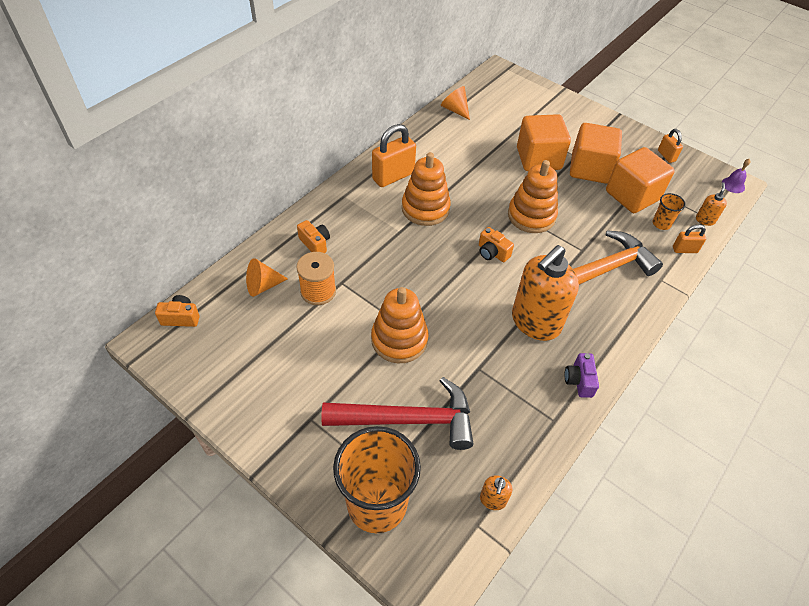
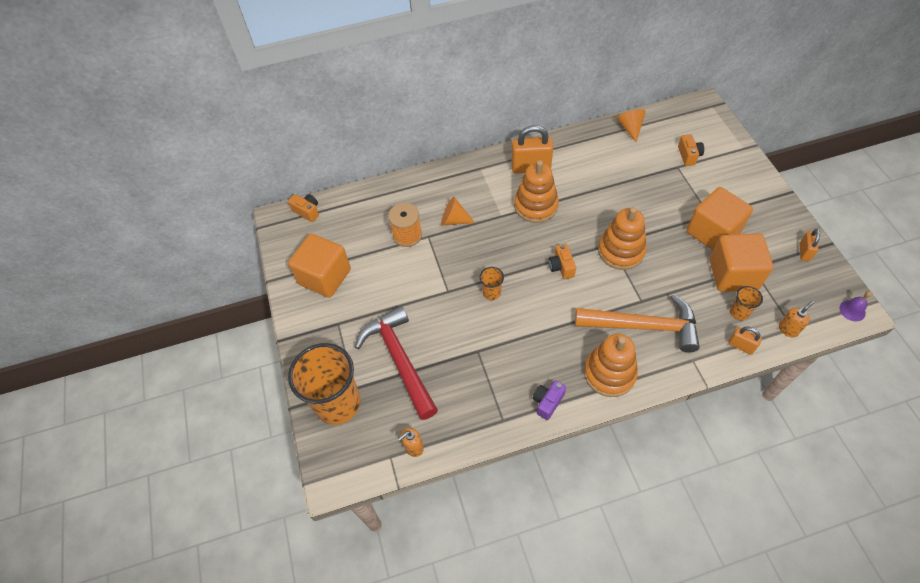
camera: 40 degrees right, 5 degrees up
orange cone [246,258,288,297] -> orange cone moved to [441,196,475,225]
orange camera [297,220,330,253] -> orange camera moved to [678,134,704,166]
red hammer [321,377,473,450] -> red hammer turned 150 degrees counterclockwise [355,305,438,420]
orange stacking toy [371,287,428,363] -> orange stacking toy moved to [584,334,638,397]
orange soap dispenser [512,245,579,341] -> none
orange cube [517,114,571,171] -> orange cube moved to [288,234,351,298]
none -> orange cup [480,267,504,300]

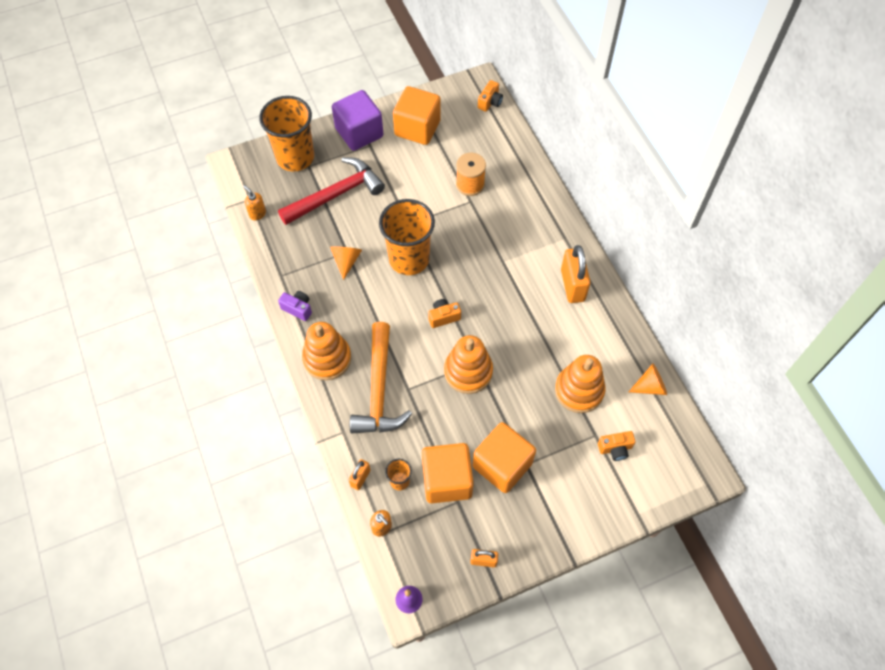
camera: 80 degrees right, 5 degrees up
orange cone [441,196,475,225] -> orange cone moved to [330,246,362,280]
orange cup [480,267,504,300] -> orange cup [379,199,435,275], size x2.31
orange stacking toy [514,160,559,223] -> orange stacking toy moved to [555,355,606,413]
none -> purple cube [332,90,383,151]

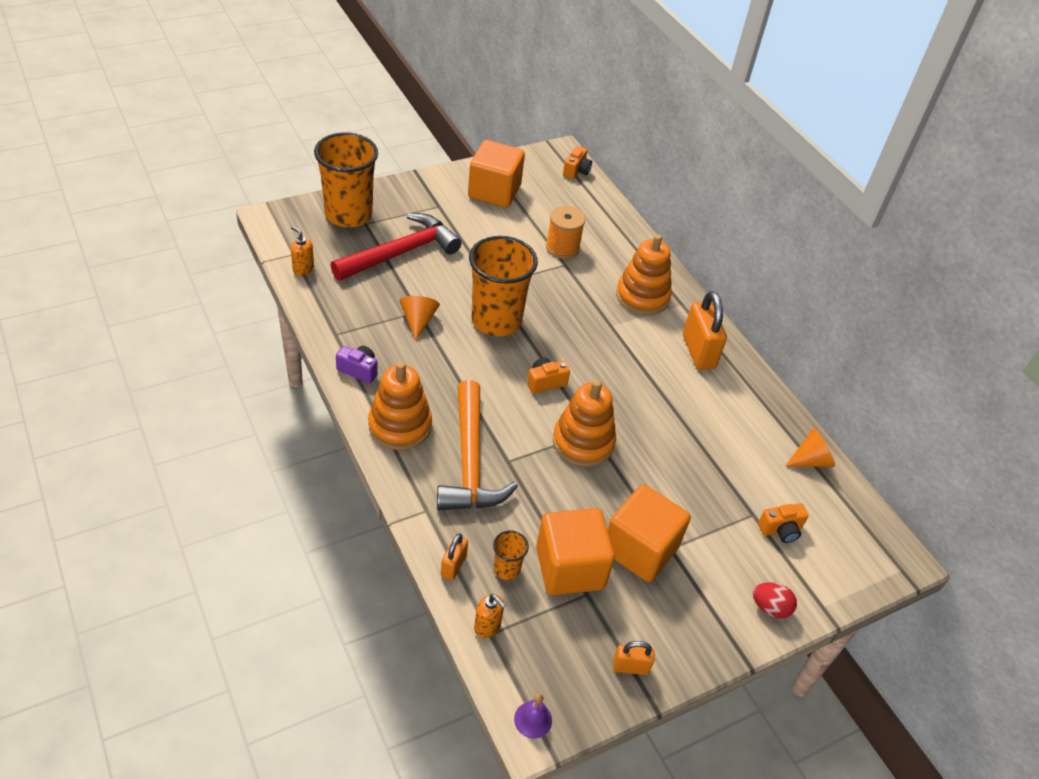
camera: 10 degrees left, 15 degrees down
purple cube [332,90,383,151] -> none
orange stacking toy [555,355,606,413] -> orange stacking toy moved to [616,234,672,315]
none -> red egg [753,582,797,618]

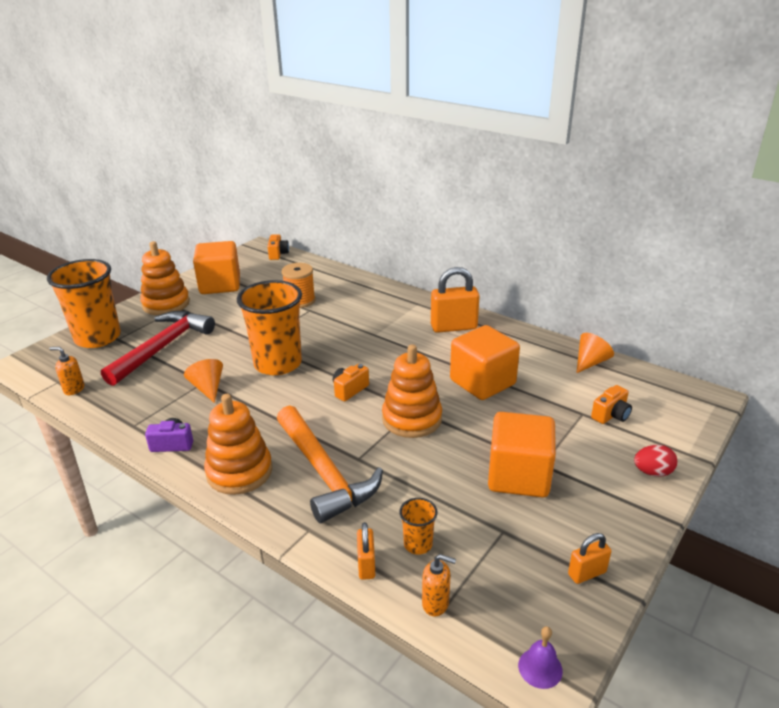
camera: 20 degrees left, 15 degrees down
orange cube [536,508,615,595] -> orange cube moved to [450,325,520,400]
orange stacking toy [616,234,672,315] -> orange stacking toy moved to [140,241,190,315]
orange padlock [683,291,727,370] -> orange padlock turned 60 degrees counterclockwise [431,267,480,333]

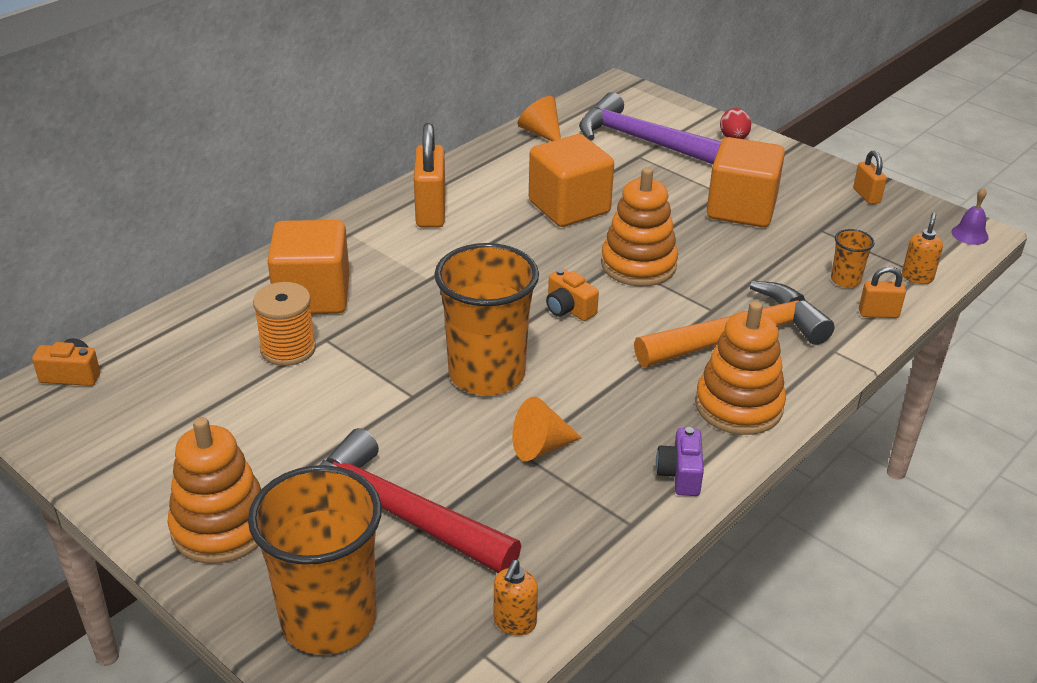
camera: 85 degrees left, 5 degrees up
orange cube [193,241,240,294] -> orange cube moved to [268,220,350,314]
orange camera [591,385,632,424] -> purple hammer [579,92,721,164]

